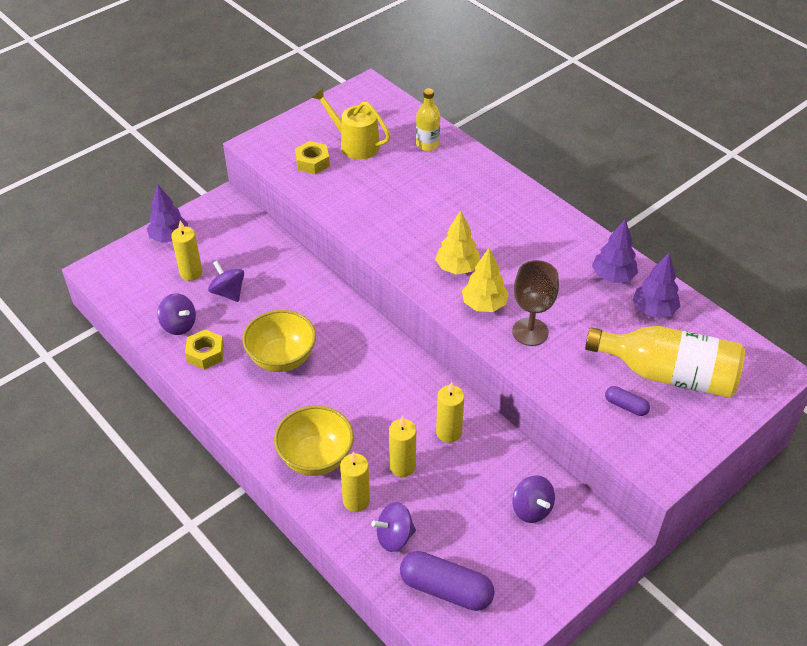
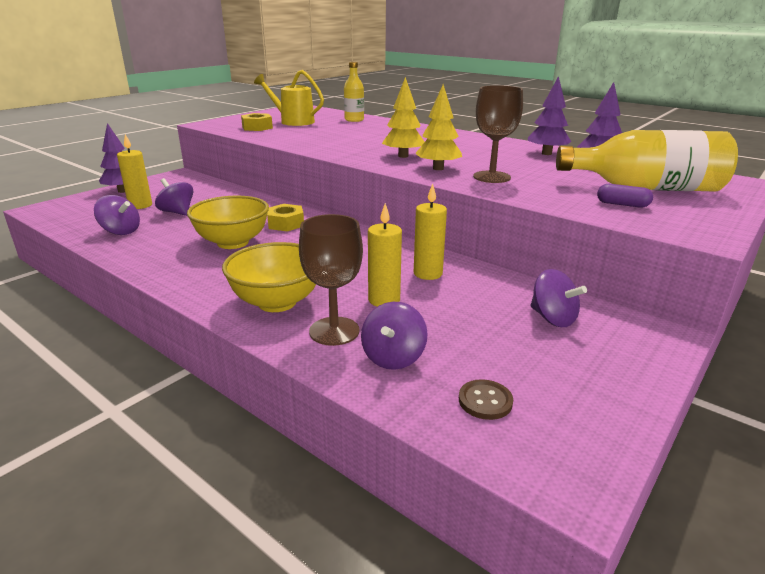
camera: 10 degrees left, 20 degrees down
yellow nut [185,329,224,370] -> yellow nut moved to [267,204,304,231]
yellow candle [340,451,370,512] -> brown goblet [299,214,363,346]
purple spinning top [371,502,416,552] -> purple spinning top turned 45 degrees counterclockwise [361,302,428,370]
purple capsule [400,551,495,611] -> brown button [459,379,513,420]

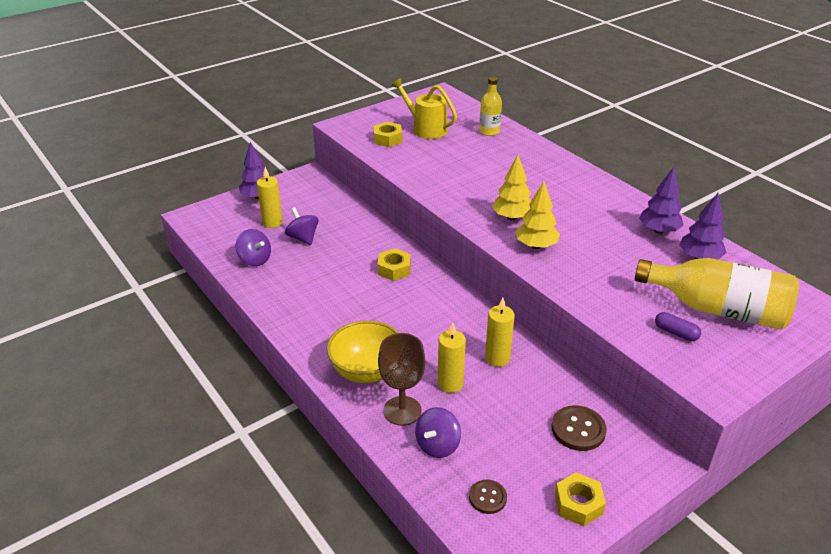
camera: 15 degrees right, 10 degrees up
yellow bowl [187,195,269,249] -> none
brown goblet [473,85,523,183] -> none
purple spinning top [530,269,587,327] -> brown button [552,405,607,451]
none -> yellow nut [555,473,606,526]

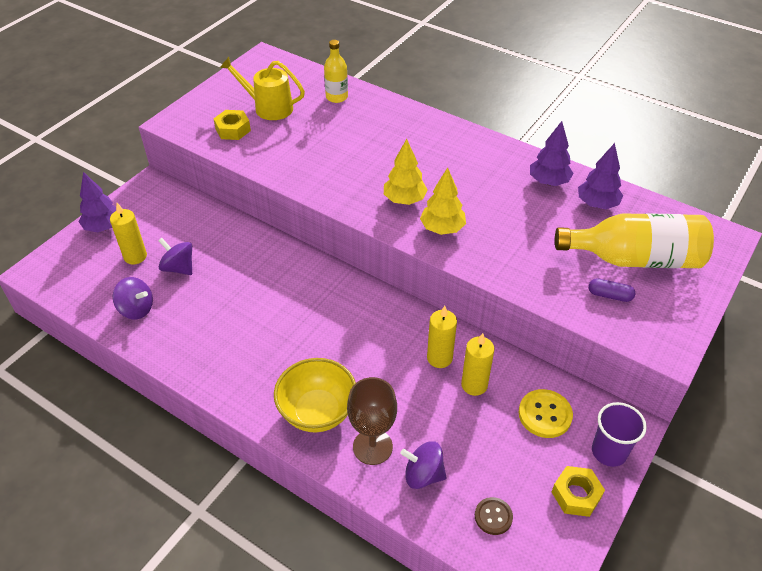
camera: 20 degrees left, 10 degrees up
yellow nut [378,248,411,281] -> none
purple spinning top [415,407,461,458] -> purple spinning top turned 90 degrees clockwise [400,441,447,489]
yellow candle [438,322,466,393] -> yellow candle moved to [461,333,494,396]
brown button [552,405,607,451] -> yellow button [519,389,573,438]
none -> purple cup [592,402,647,467]

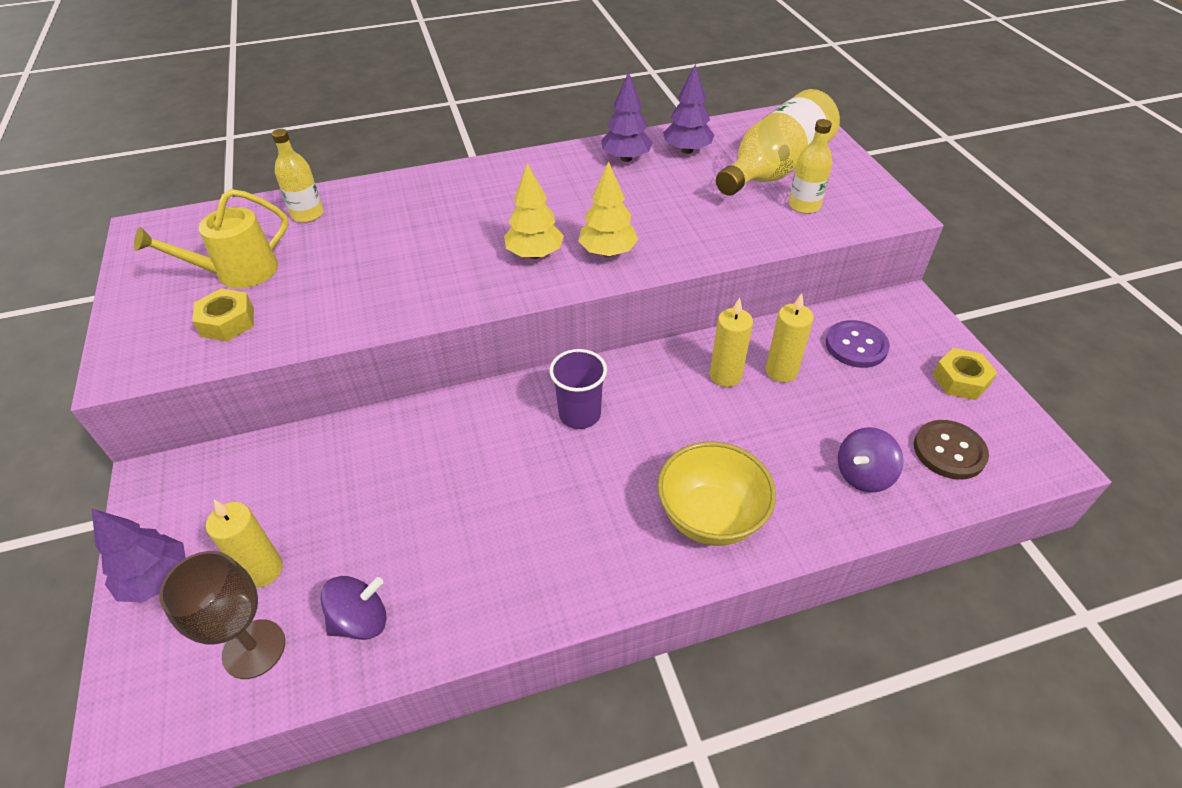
camera: 50 degrees left, 0 degrees up
purple spinning top [158,238,192,275] -> none
brown goblet [347,377,397,465] -> brown goblet moved to [159,551,285,679]
brown button [475,497,513,535] -> brown button [914,420,989,480], size x1.55
yellow button [519,389,573,438] -> purple button [826,320,890,368]
purple capsule [588,278,635,302] -> yellow bottle [789,119,832,214]
purple cup [592,402,647,467] -> purple cup moved to [550,349,607,429]

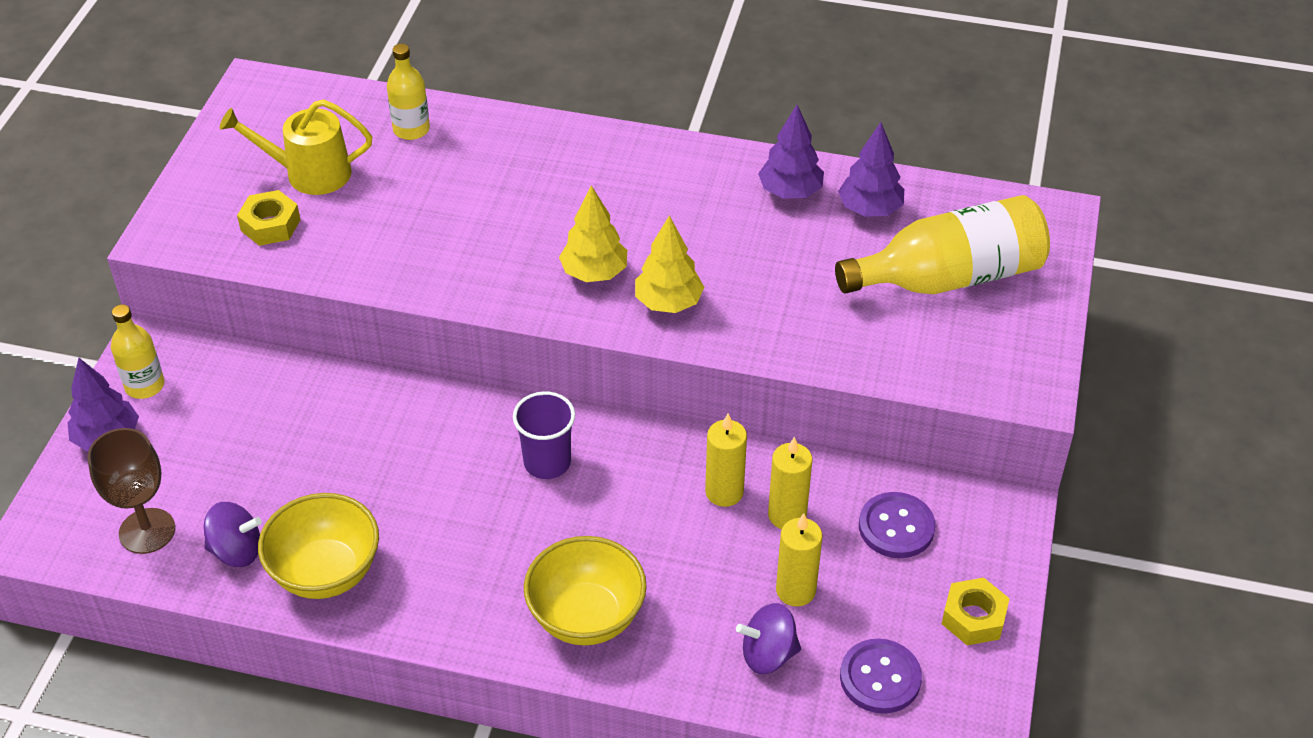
camera: 30 degrees right, 0 degrees up
yellow candle [206,500,283,587] -> yellow candle moved to [776,513,822,606]
yellow bottle [789,119,832,214] -> yellow bottle moved to [111,304,164,399]
brown button [914,420,989,480] -> purple button [840,639,922,714]
none -> yellow bowl [258,493,379,599]

